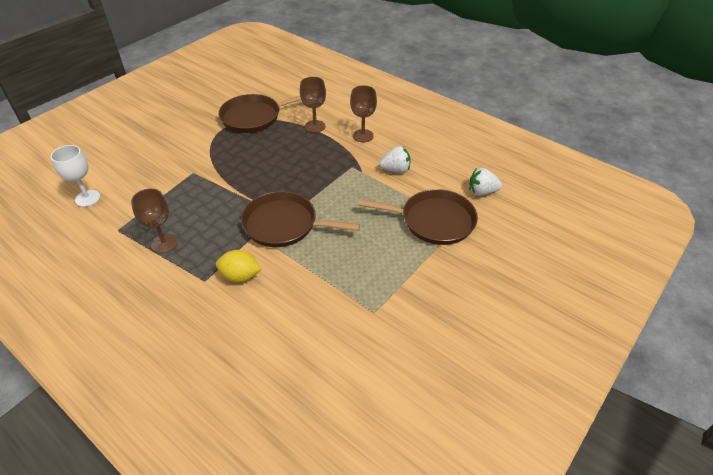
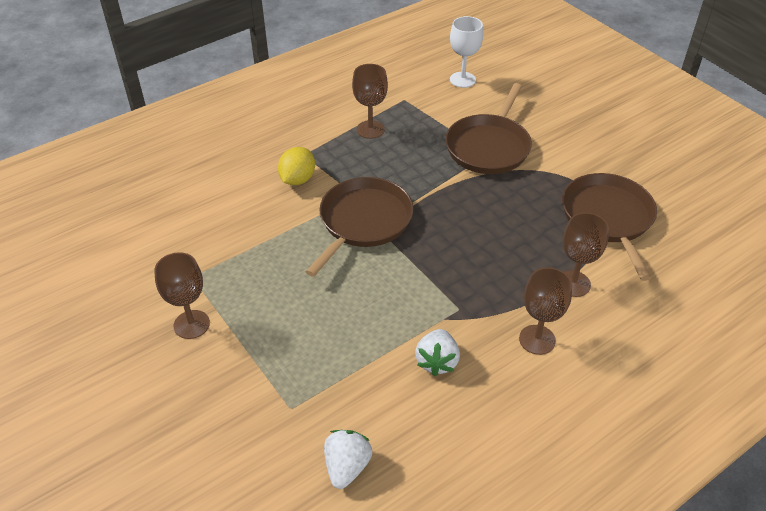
camera: 105 degrees right, 0 degrees up
brown pan [358,189,478,245] -> brown pan moved to [445,83,532,174]
none -> brown goblet [154,252,210,339]

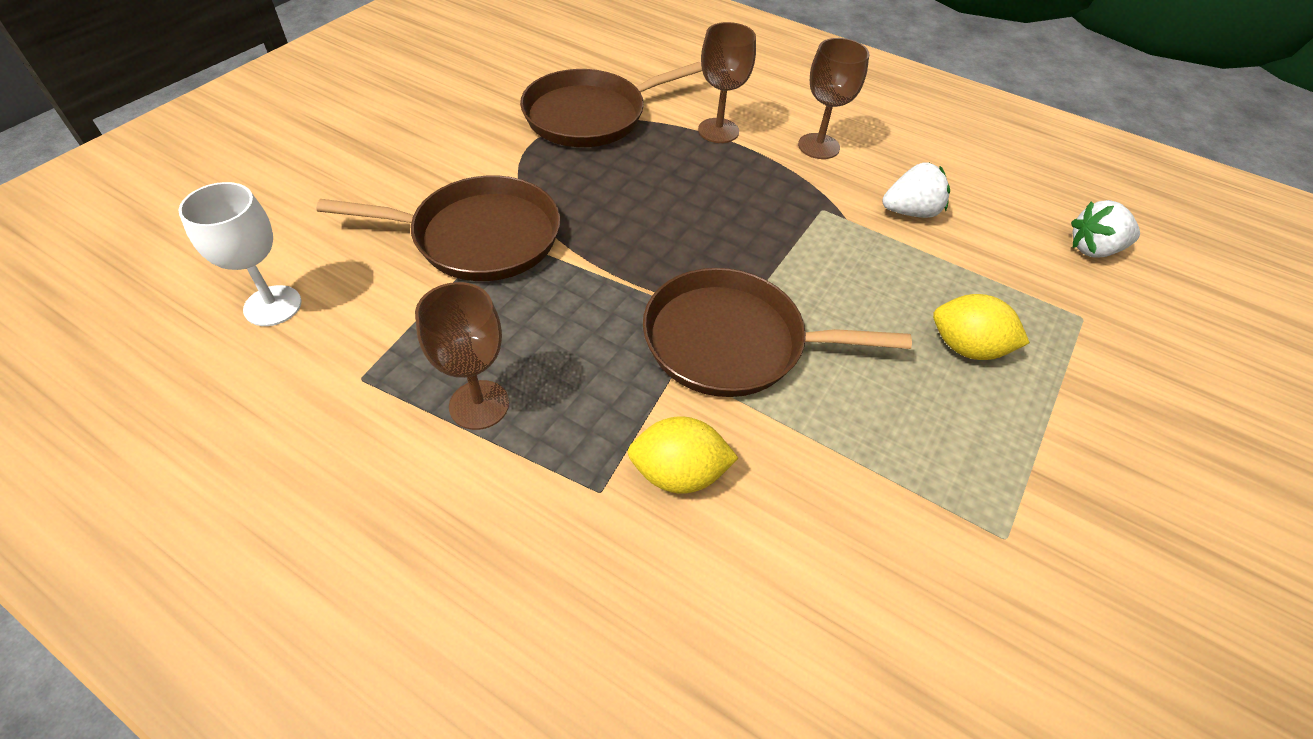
camera: 115 degrees left, 5 degrees up
brown goblet [154,252,210,339] -> none
none -> yellow lemon [933,294,1030,360]

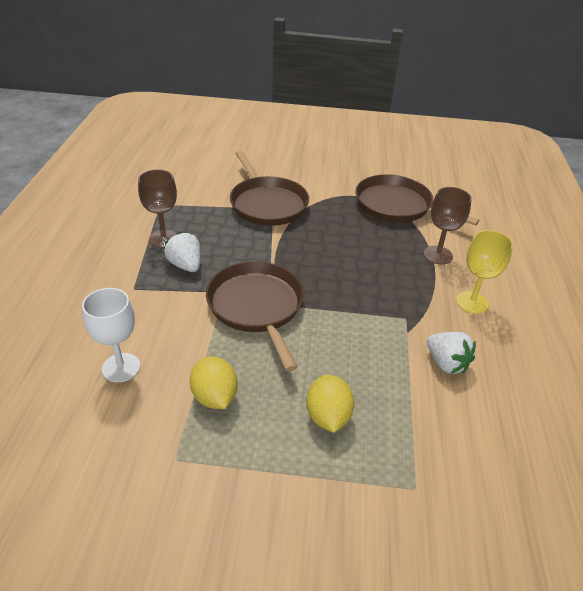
camera: 65 degrees right, 10 degrees down
white goblet [178,182,302,326] -> white goblet moved to [82,288,140,382]
yellow lemon [627,416,738,494] -> yellow lemon moved to [190,356,238,409]
brown goblet [798,38,869,159] -> yellow goblet [456,230,513,314]
white strawberry [1071,200,1140,258] -> white strawberry moved to [164,232,201,272]

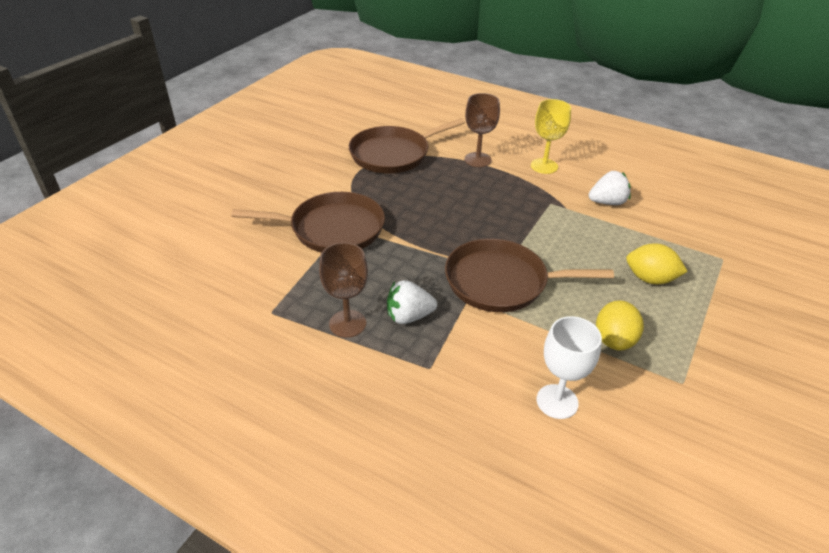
camera: 65 degrees left, 0 degrees up
yellow lemon [190,356,238,409] -> yellow lemon turned 75 degrees counterclockwise [596,300,644,351]

